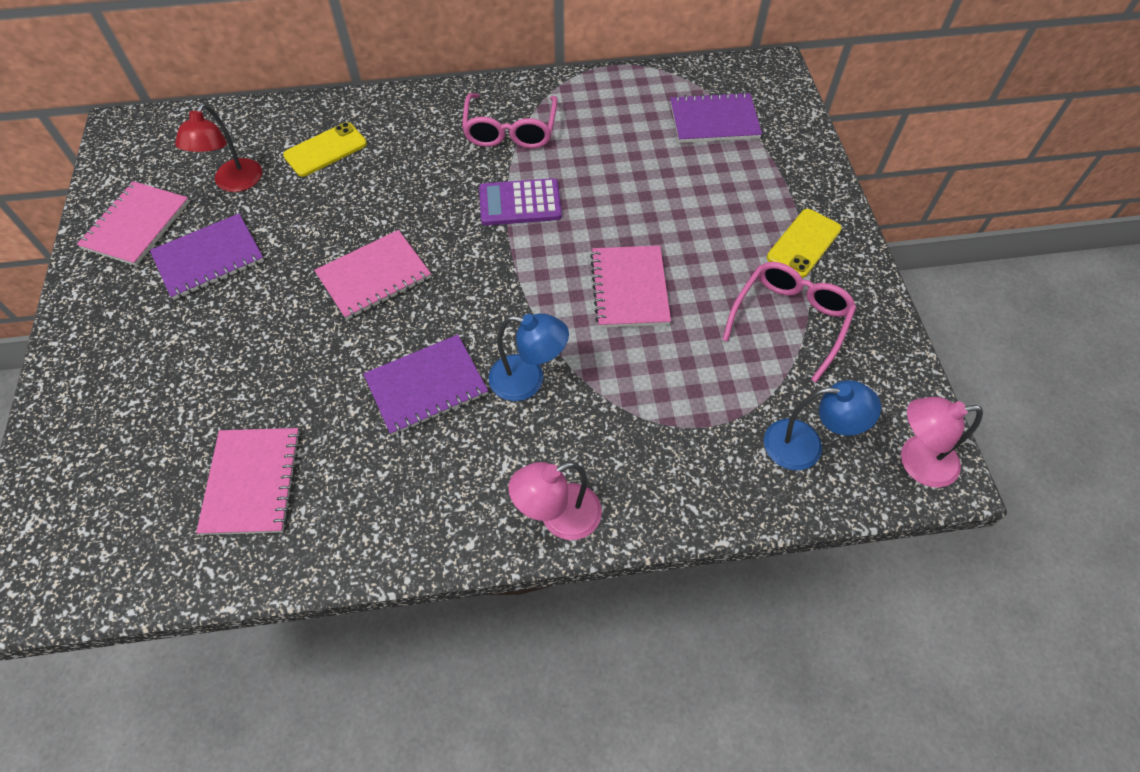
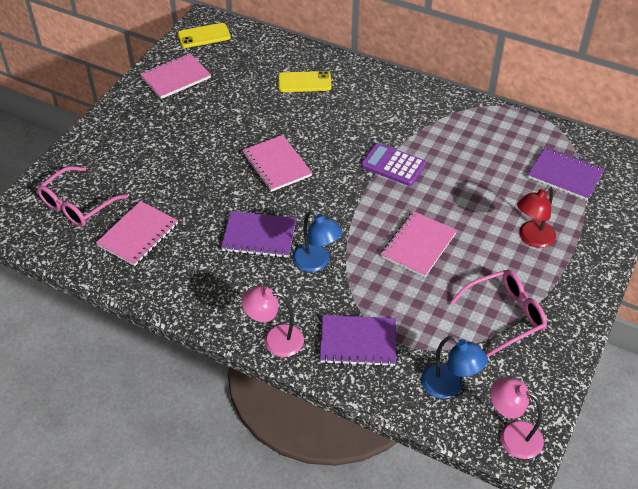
camera: 35 degrees right, 10 degrees down
purple notebook [150,214,264,300] -> purple notebook moved to [320,315,396,367]
red lamp [175,103,262,192] -> red lamp moved to [517,186,556,248]
pink notebook [314,230,431,320] -> pink notebook turned 60 degrees clockwise [242,135,312,192]
pink glasses [462,93,558,149] -> pink glasses moved to [37,166,128,227]
yellow phone [767,209,842,278] -> yellow phone moved to [178,23,231,48]

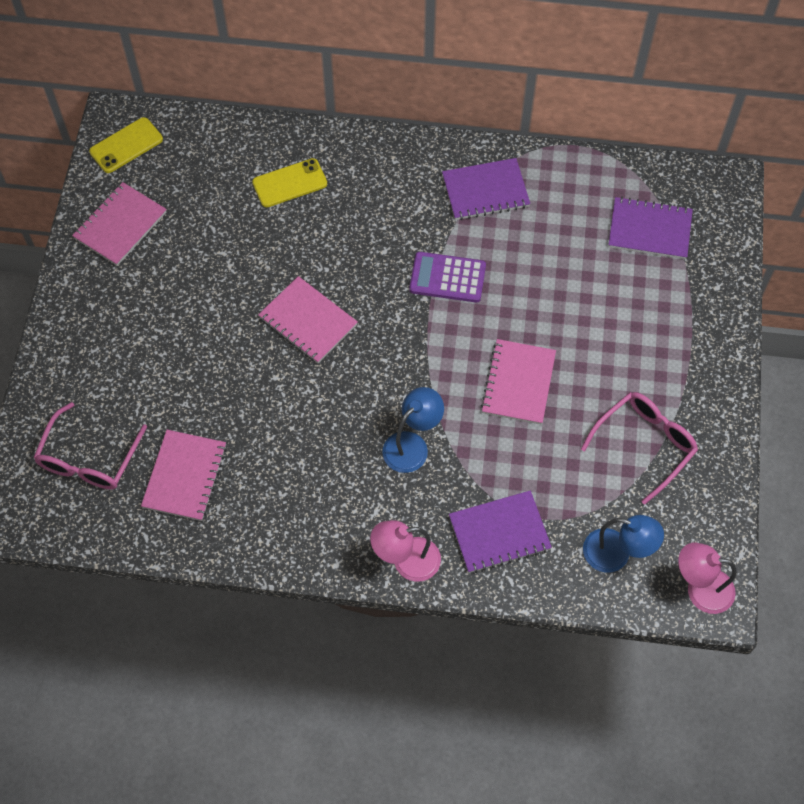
camera: 20 degrees left, 15 degrees up
purple notebook [221,211,296,258] -> purple notebook moved to [442,158,530,220]
blue lamp [292,210,343,272] -> blue lamp turned 75 degrees counterclockwise [382,387,444,473]
red lamp [517,186,556,248] -> none

